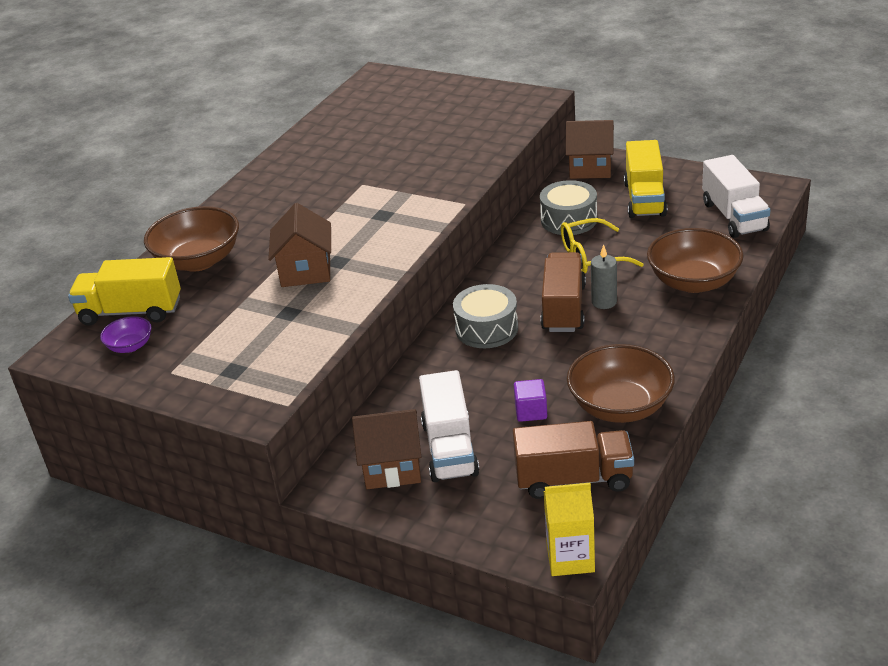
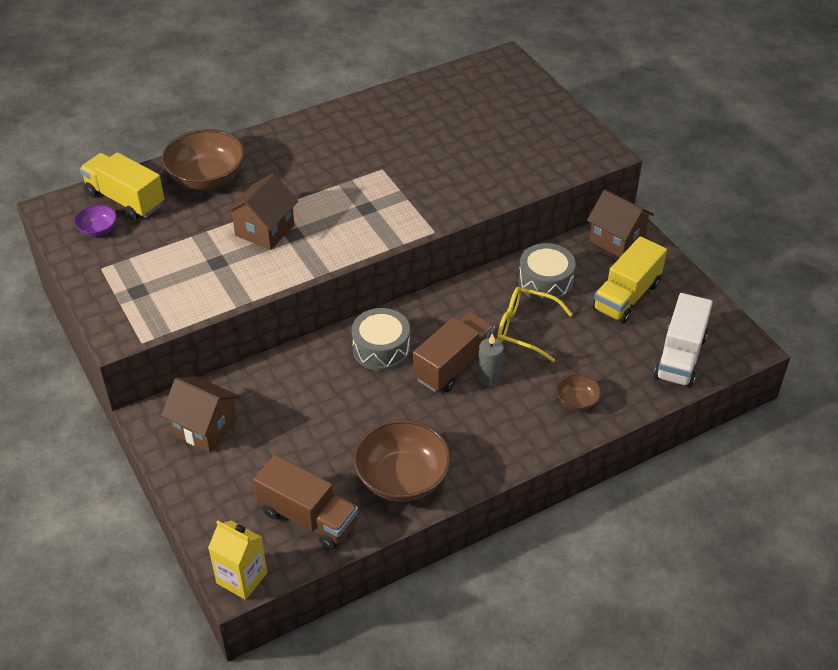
camera: 30 degrees right, 10 degrees up
white truck [419,370,479,482] -> none
purple cube [514,379,547,422] -> none
brown bowl [647,228,743,293] -> brown bowl [556,374,601,411], size x0.49

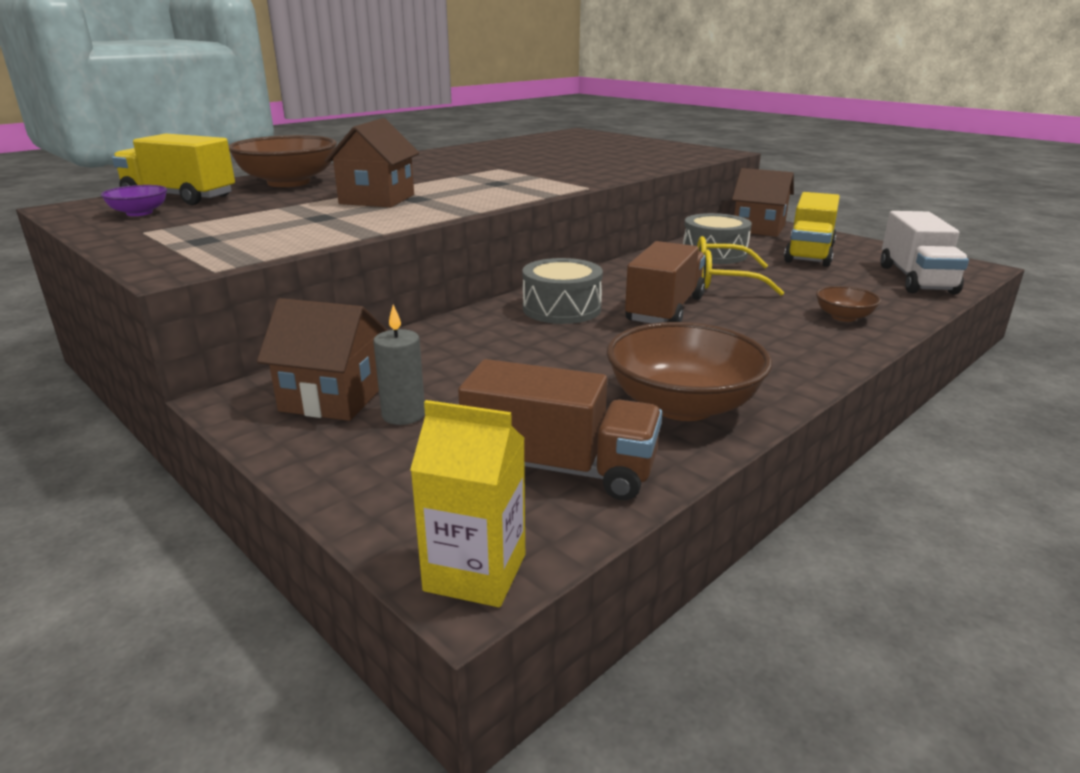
camera: 15 degrees left, 20 degrees down
grey candle [478,333,504,386] -> grey candle moved to [373,305,425,425]

